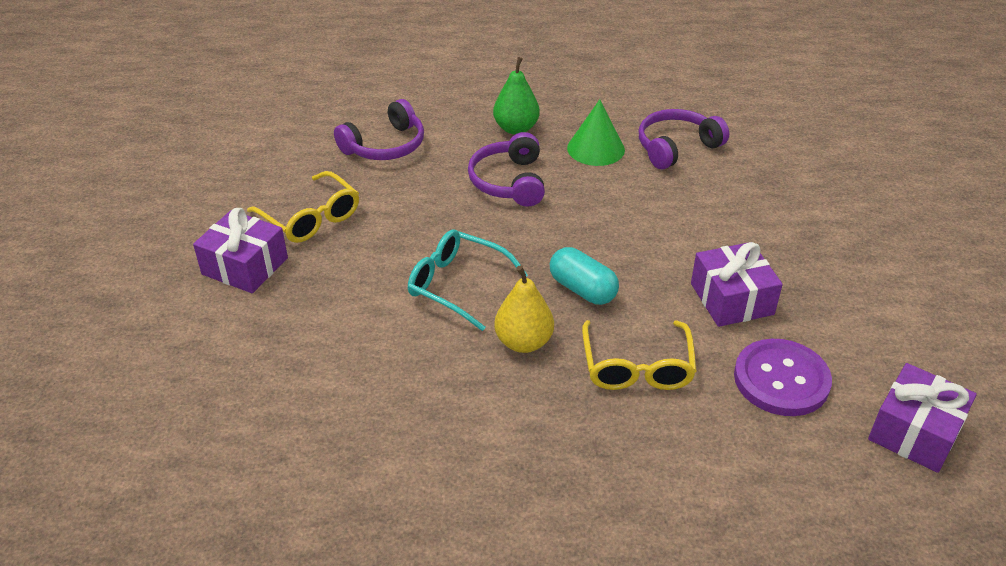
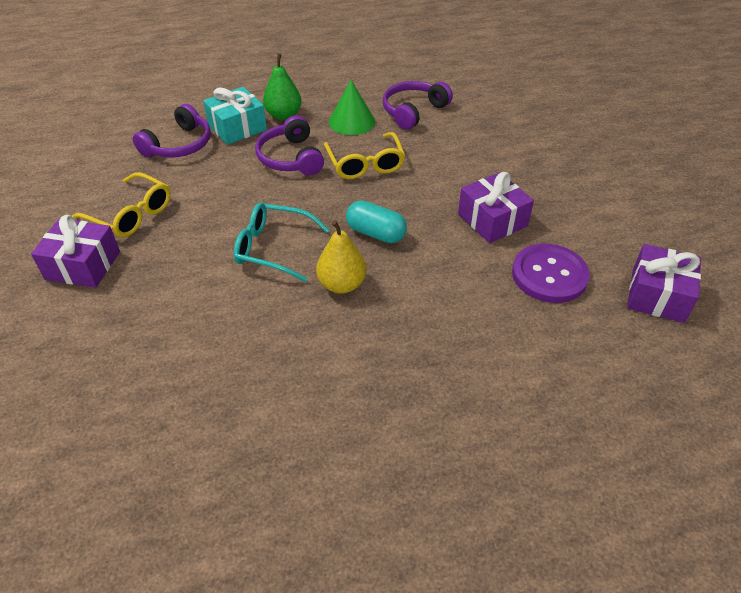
camera: 15 degrees left, 5 degrees up
yellow glasses [582,320,697,390] -> yellow glasses moved to [324,132,405,179]
none -> turquoise gift [203,87,267,145]

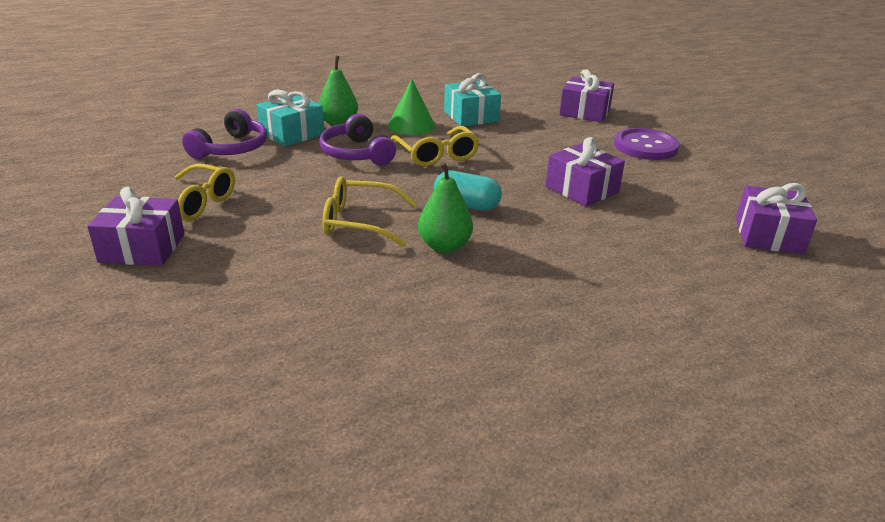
camera: 10 degrees left, 15 degrees down
turquoise glasses [234,202,329,282] -> yellow glasses [323,177,417,247]
yellow pear [316,220,366,294] -> green pear [418,161,473,253]
purple headphones [383,81,453,130] -> turquoise gift [444,73,501,126]
purple button [512,244,590,303] -> purple button moved to [614,128,680,160]
none -> purple gift [559,69,614,122]

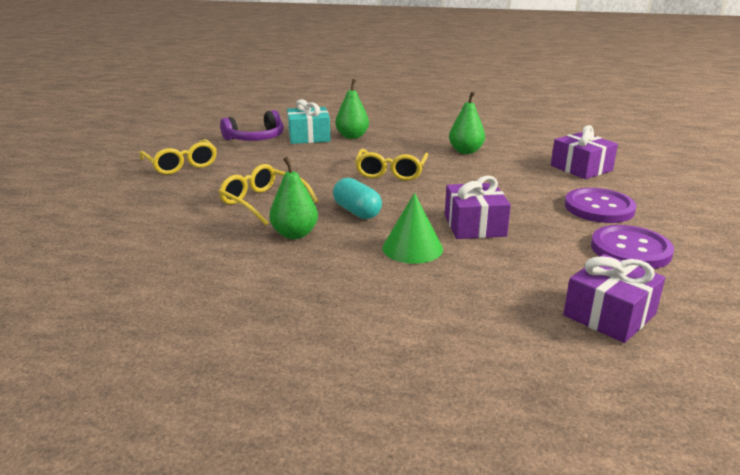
camera: 35 degrees right, 5 degrees down
purple gift [87,187,185,266] -> none
purple headphones [319,114,396,165] -> none
green cone [388,79,436,135] -> green cone moved to [382,193,443,264]
turquoise gift [444,73,501,126] -> green pear [449,91,485,154]
none -> purple button [591,225,674,269]

